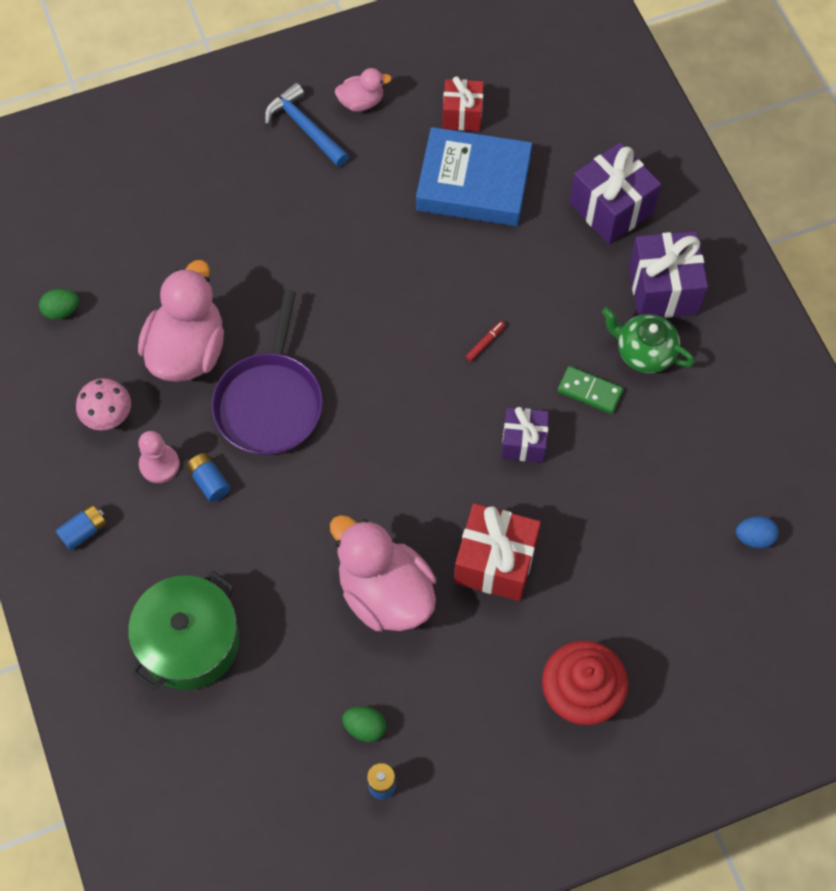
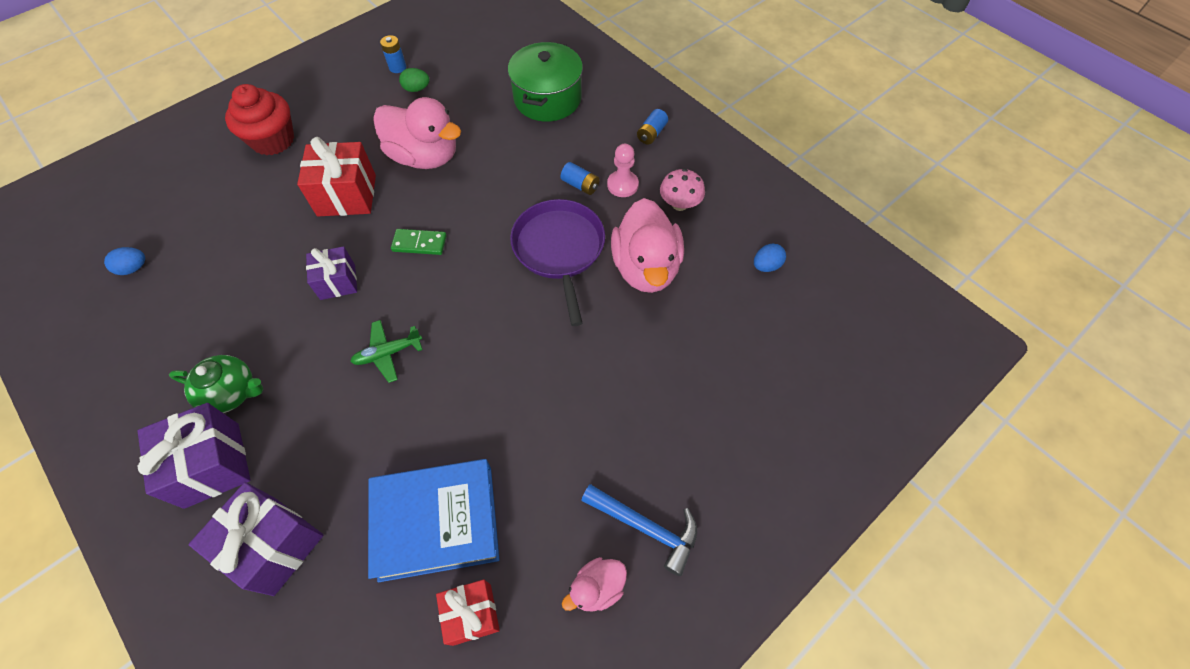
camera: 160 degrees right, 5 degrees down
green egg [39,289,79,320] -> blue egg [754,244,786,272]
red marker [465,321,505,362] -> green plane [350,320,423,383]
green domino [557,366,623,414] -> green domino moved to [391,229,447,255]

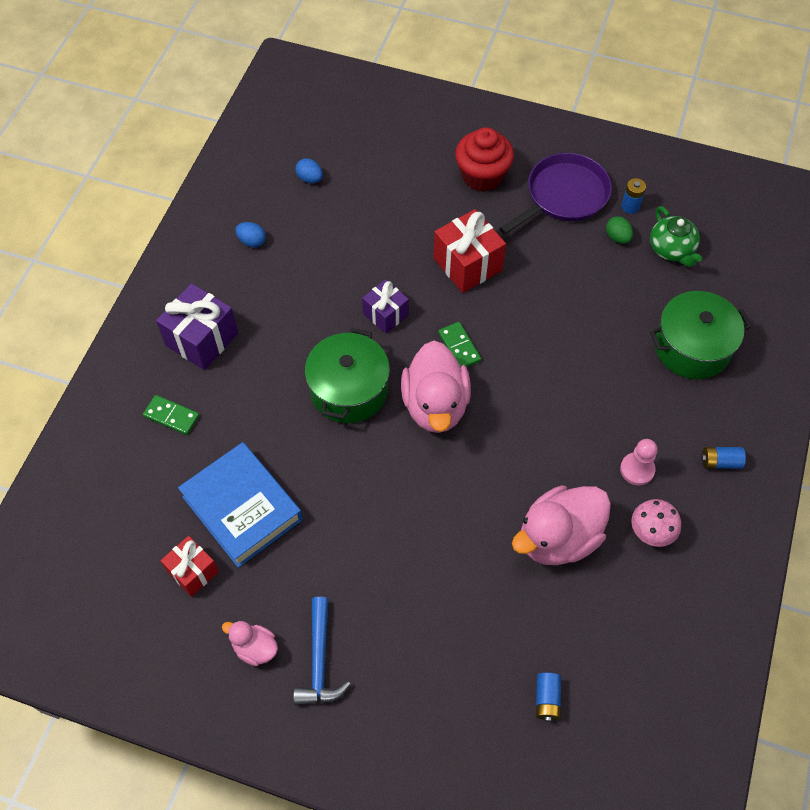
camera: 60 degrees right, 0 degrees up
green teapot [169,355,263,413] -> green teapot moved to [650,206,702,267]
purple gift [189,482,324,596] -> green domino [143,395,199,435]
green plane [350,320,423,383] -> green pot [305,328,390,423]
pink duck [373,97,461,169] -> pink duck moved to [401,341,471,433]
purple pan [510,199,605,326] -> purple pan moved to [499,153,612,234]
blue battery [560,162,599,195] -> blue battery moved to [536,672,561,722]
blue egg [754,244,786,272] -> blue egg moved to [235,222,266,248]

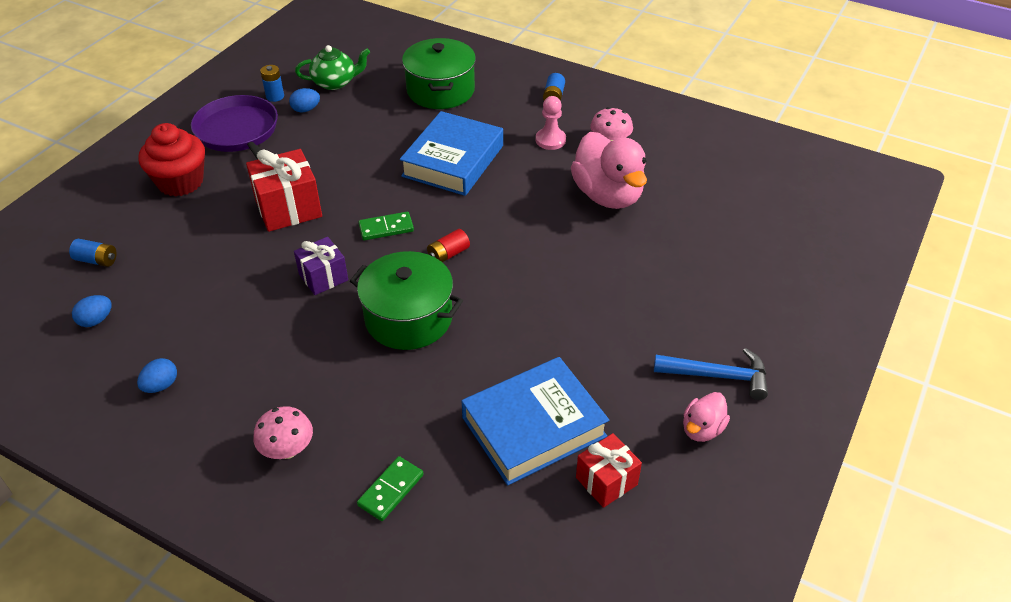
camera: 80 degrees left, 15 degrees down
purple gift [156,283,238,370] -> pink mushroom [253,406,313,459]
pink duck [401,341,471,433] -> red battery [427,229,470,262]
blue battery [536,672,561,722] -> blue battery moved to [69,239,117,267]
green egg [606,216,633,244] -> blue egg [289,88,320,112]
none -> blue book [400,111,503,196]

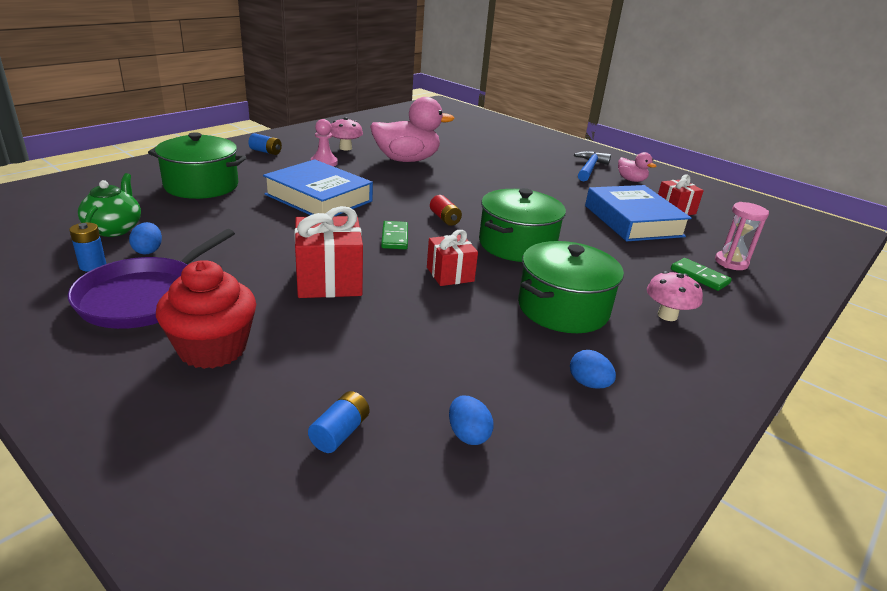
camera: 80 degrees left, 15 degrees down
purple pan [191,95,278,160] -> purple pan turned 45 degrees counterclockwise [68,229,235,329]
purple gift [294,237,348,295] -> red gift [427,230,478,286]
none -> green pot [518,241,624,333]
none -> pink hourglass [715,202,769,270]

